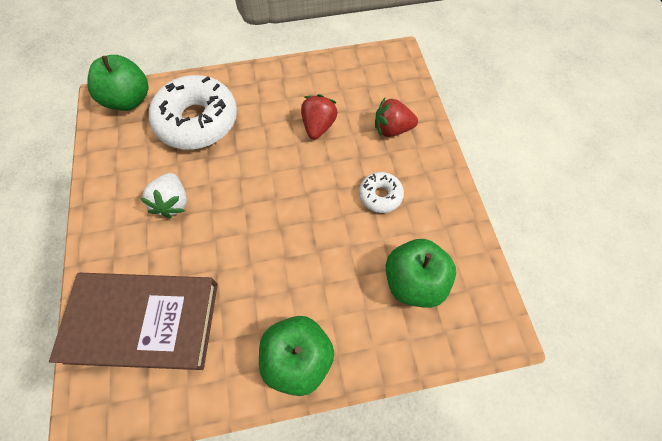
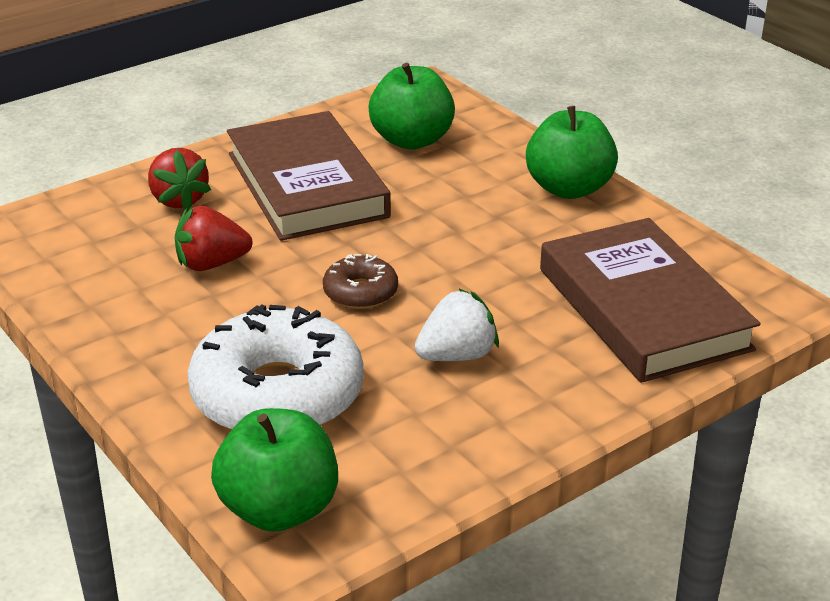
camera: 115 degrees left, 30 degrees down
white donut [359,172,404,213] -> brown book [227,111,391,241]
none -> brown donut [323,254,398,309]

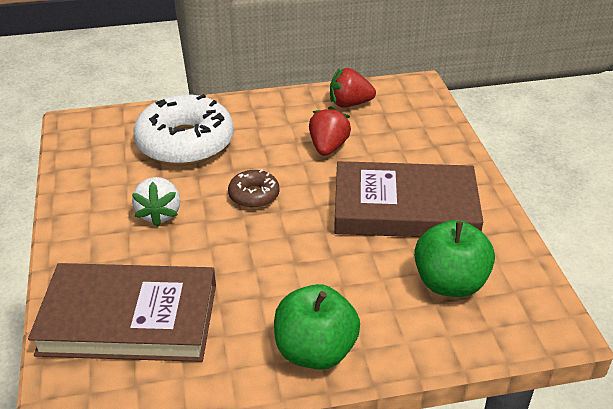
camera: 115 degrees right, 5 degrees up
red strawberry [148,148,211,210] -> red strawberry moved to [330,68,376,108]
green apple [211,408,338,532] -> none

